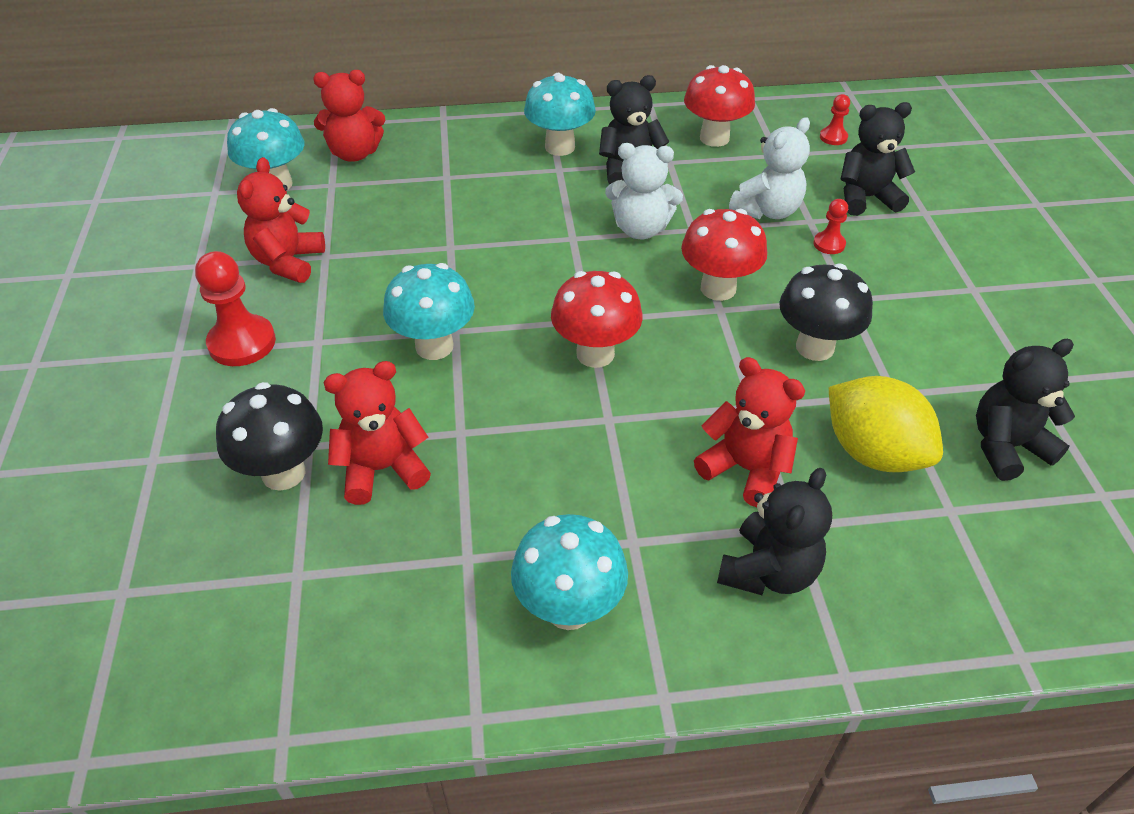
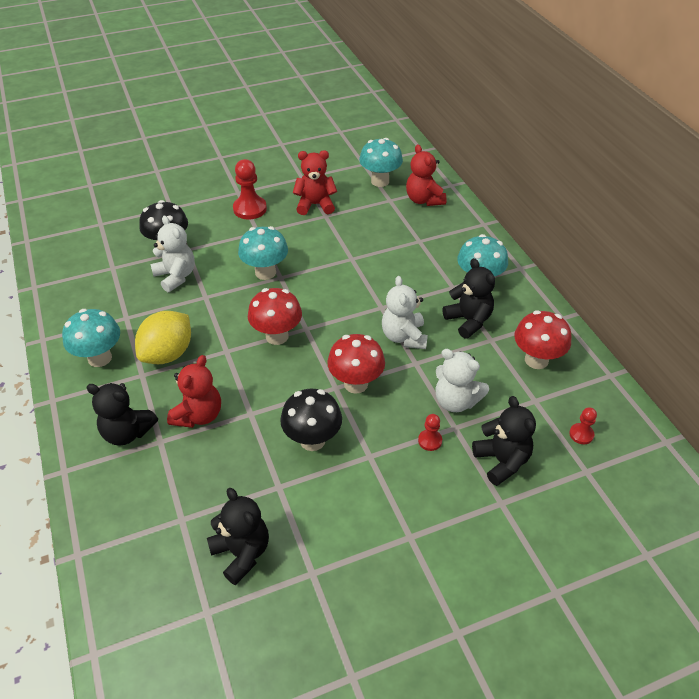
camera: 75 degrees right, 0 degrees up
red teddy bear [323,361,431,505] -> white teddy bear [150,216,195,292]
yellow lemon [829,376,943,472] -> yellow lemon moved to [135,311,191,364]

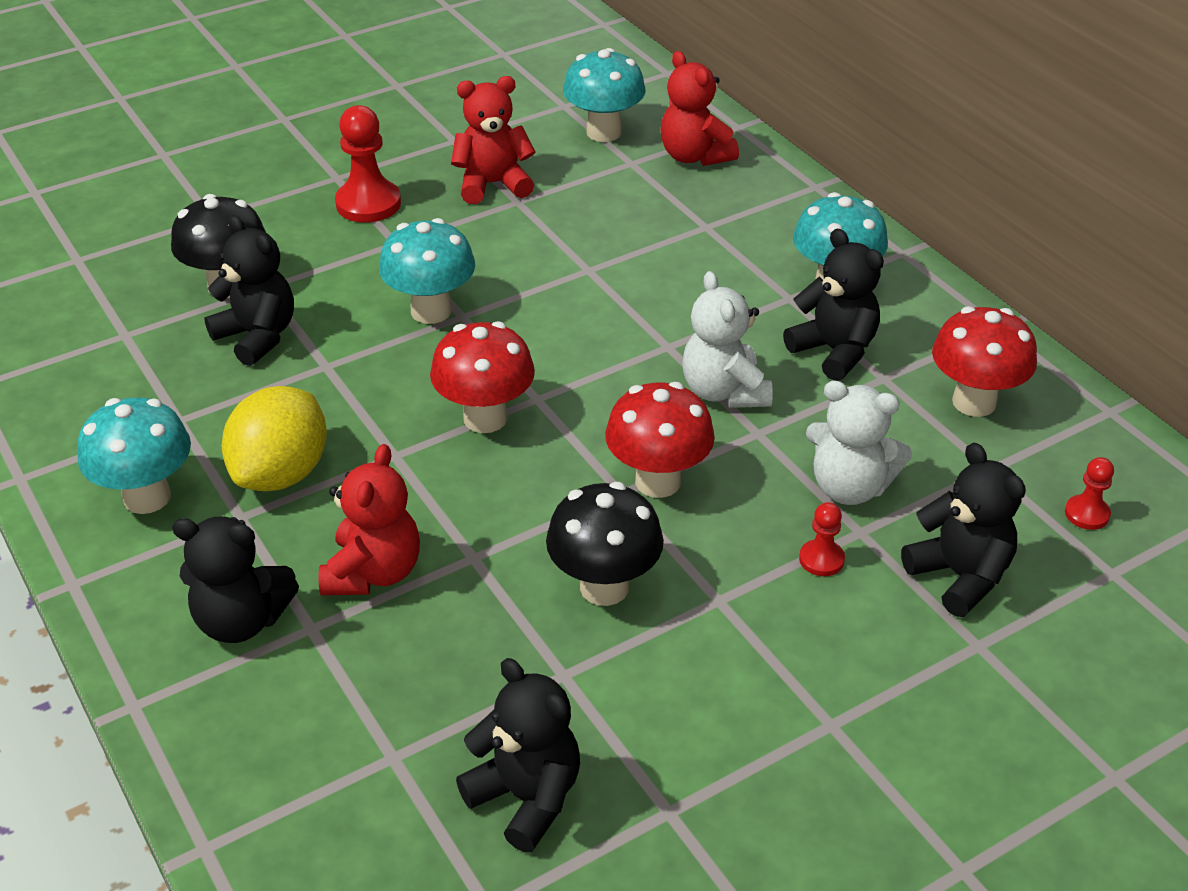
camera: 10 degrees left, 5 degrees down
white teddy bear [150,216,195,292] -> black teddy bear [204,215,294,366]

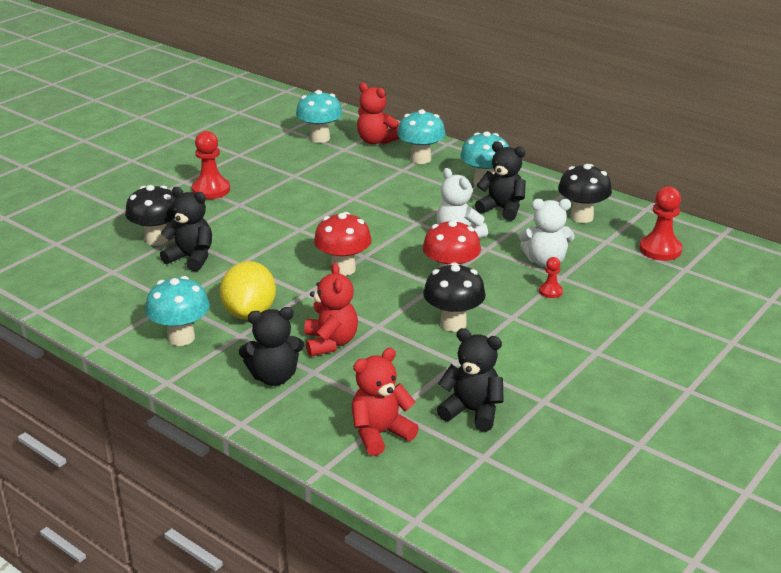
camera: 20 degrees left, 10 degrees down
turquoise mushroom [379,218,475,324] -> turquoise mushroom moved to [397,109,446,164]
red teddy bear [451,76,536,204] -> red teddy bear moved to [352,348,419,456]
black teddy bear [901,443,1026,617] -> none
red mushroom [932,306,1037,417] -> black mushroom [558,164,612,223]
red pawn [1065,457,1114,530] -> red pawn [639,186,682,261], size x1.88

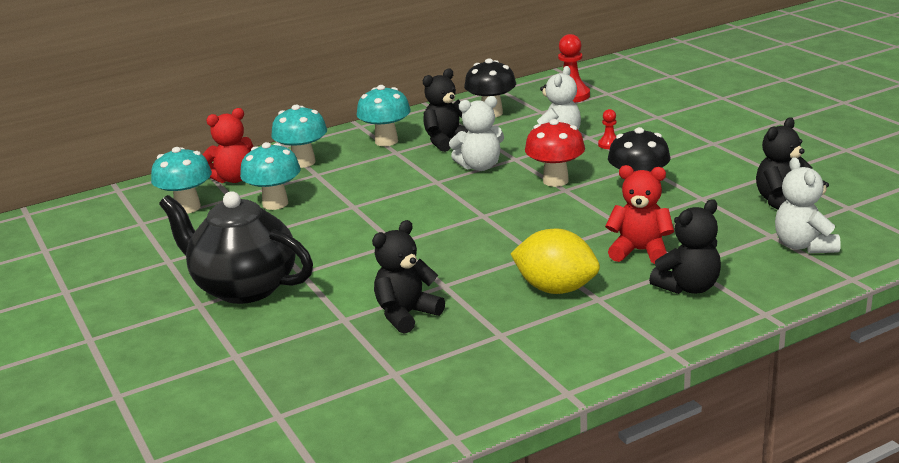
camera: 65 degrees left, 5 degrees down
black mushroom [125,185,176,246] -> none
turquoise mushroom [145,276,210,346] -> turquoise mushroom moved to [240,142,301,210]
red pawn [192,131,230,199] -> black teapot [159,191,313,304]
black teddy bear [239,307,304,386] -> black teddy bear turned 45 degrees clockwise [649,199,721,294]
red mushroom [314,212,372,276] -> none
red teddy bear [352,348,419,456] -> white teddy bear [775,157,841,253]

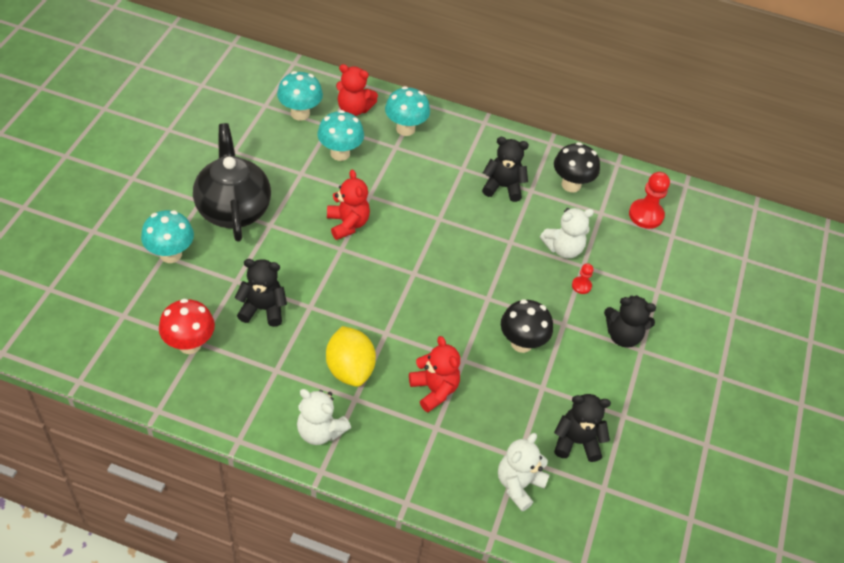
camera: 40 degrees right, 25 degrees up
turquoise mushroom [357,85,411,146] -> turquoise mushroom moved to [141,210,194,263]
white teddy bear [449,96,504,171] -> white teddy bear moved to [297,389,351,445]
red mushroom [525,119,585,187] -> red mushroom moved to [159,299,215,354]
black teddy bear [649,199,721,294] -> black teddy bear moved to [604,295,656,348]
none -> red teddy bear [327,170,370,240]

